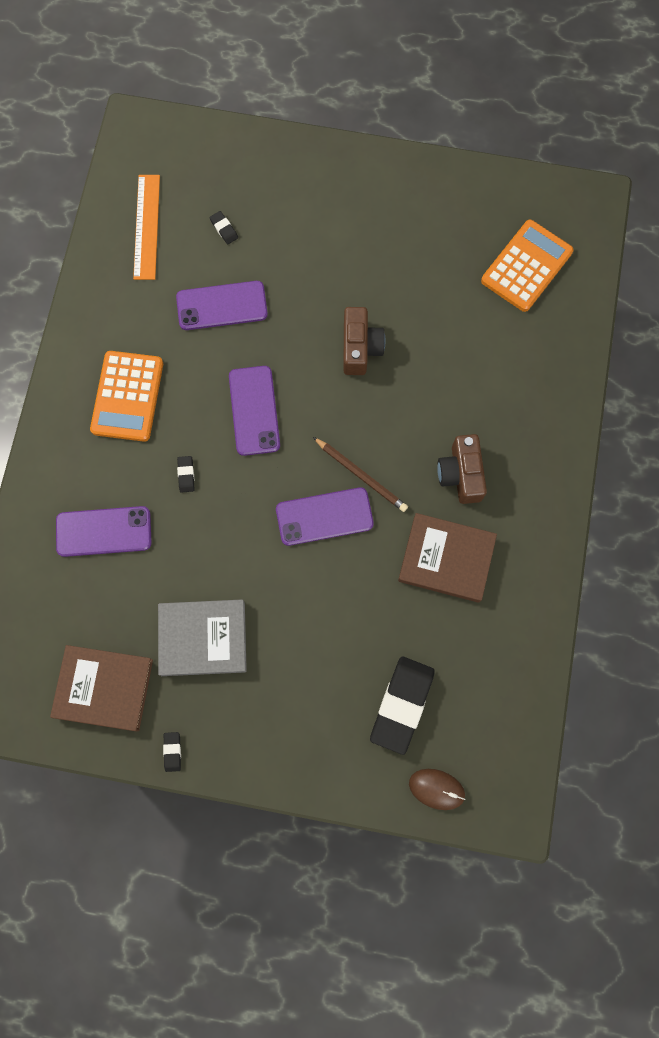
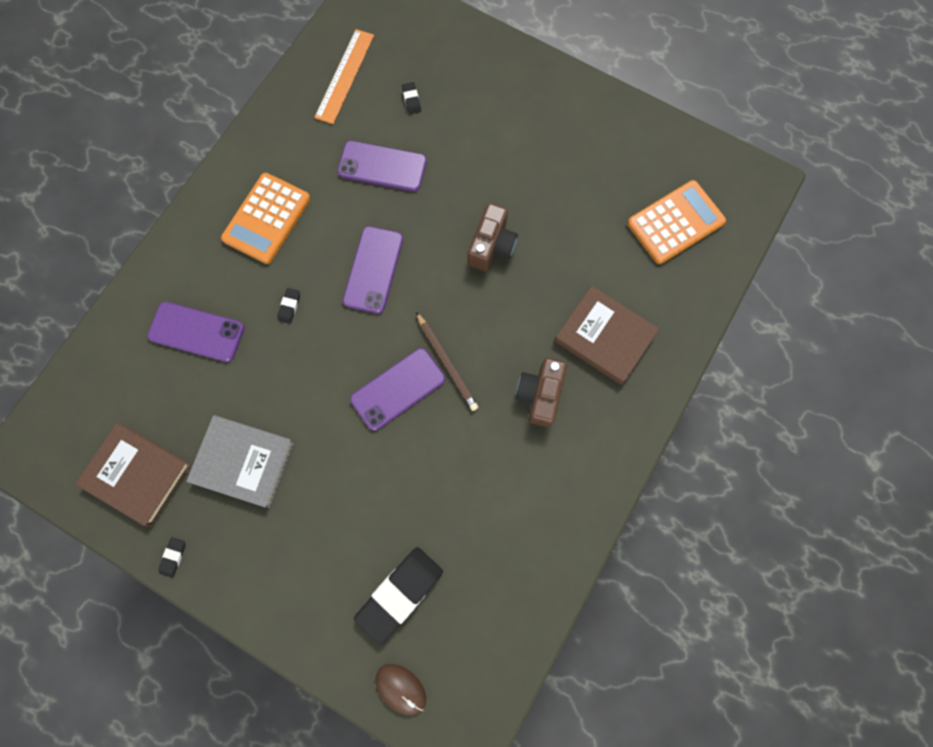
camera: 20 degrees right, 0 degrees up
purple phone [276,487,374,546] -> purple phone turned 45 degrees counterclockwise [350,348,445,431]
brown book [398,513,497,603] -> brown book moved to [554,286,659,385]

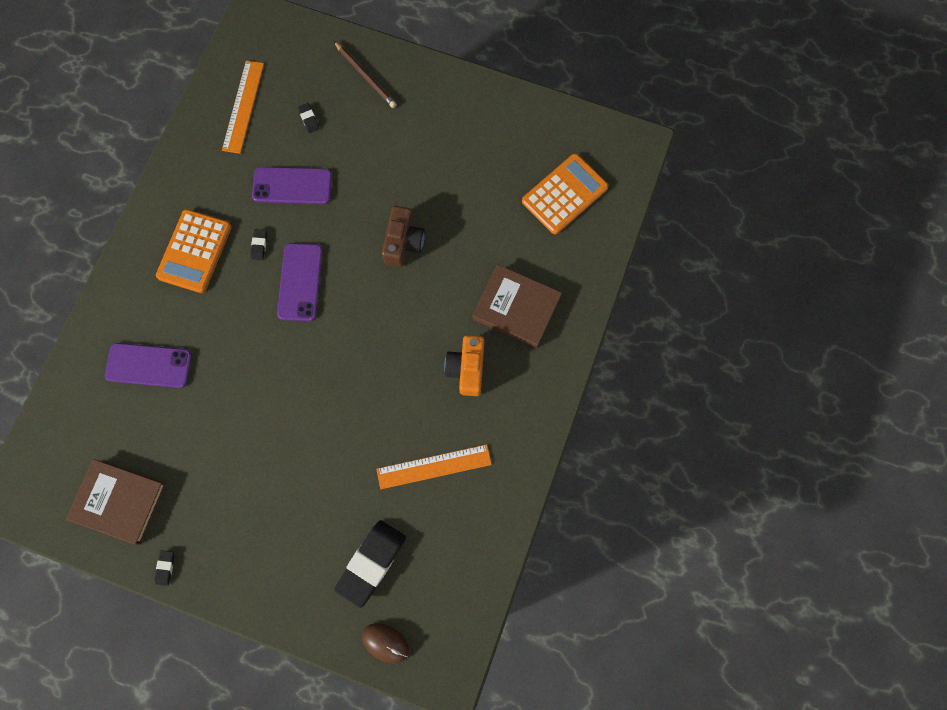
camera: 10 degrees left, 0 degrees up
grey book [186,415,294,508] -> none
black eraser [278,288,300,324] -> black eraser moved to [250,229,267,260]
purple phone [350,348,445,431] -> none
brown pencil [416,312,478,411] -> brown pencil moved to [334,41,397,108]
brown camera [516,358,567,427] -> orange camera [444,335,485,396]
none -> orange ruler [376,444,492,489]

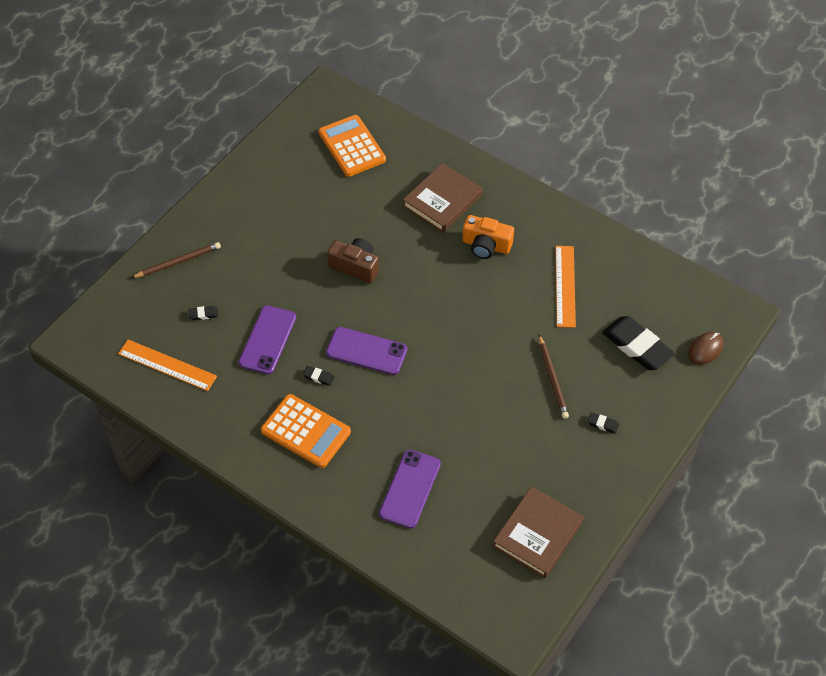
camera: 75 degrees left, 20 degrees down
black eraser [154,550,175,586] -> black eraser moved to [587,412,619,434]
none -> brown pencil [539,335,569,419]

